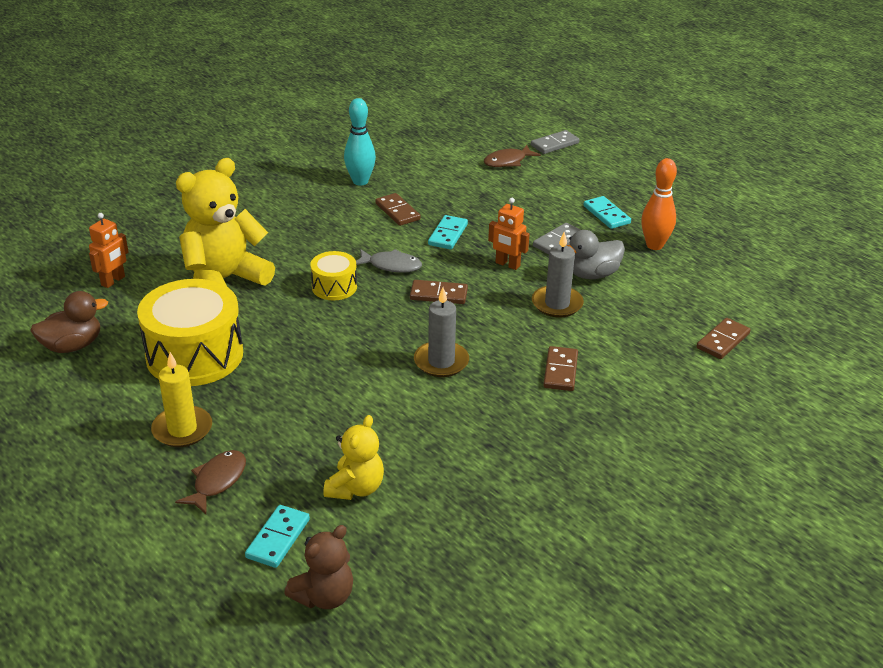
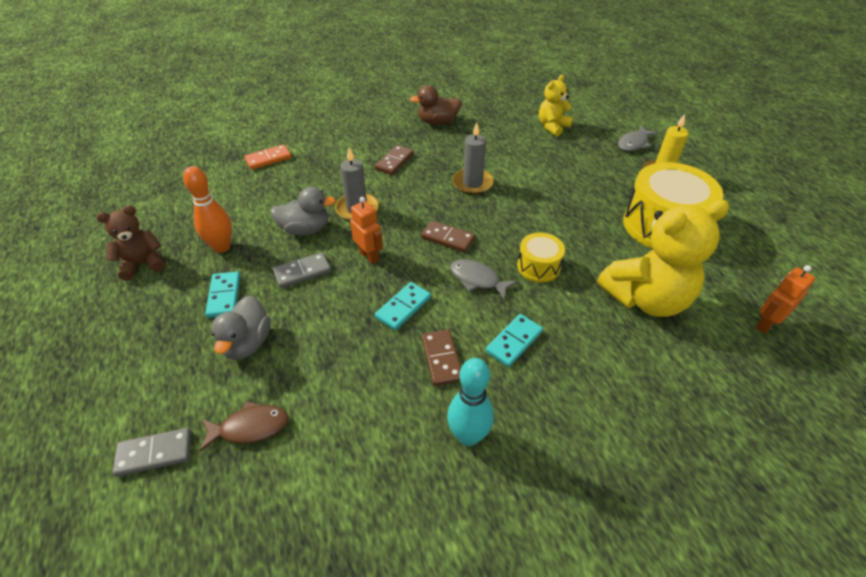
camera: 160 degrees left, 10 degrees up
brown duck [30,291,108,353] -> brown duck moved to [410,85,461,125]
brown fish [175,450,246,514] -> grey fish [618,125,658,151]
turquoise domino [245,505,310,568] -> turquoise domino moved to [486,314,543,367]
brown teddy bear [284,525,353,609] -> brown teddy bear moved to [96,205,165,281]
brown domino [697,318,751,359] -> orange domino [244,144,292,170]
none -> grey duck [211,296,271,360]

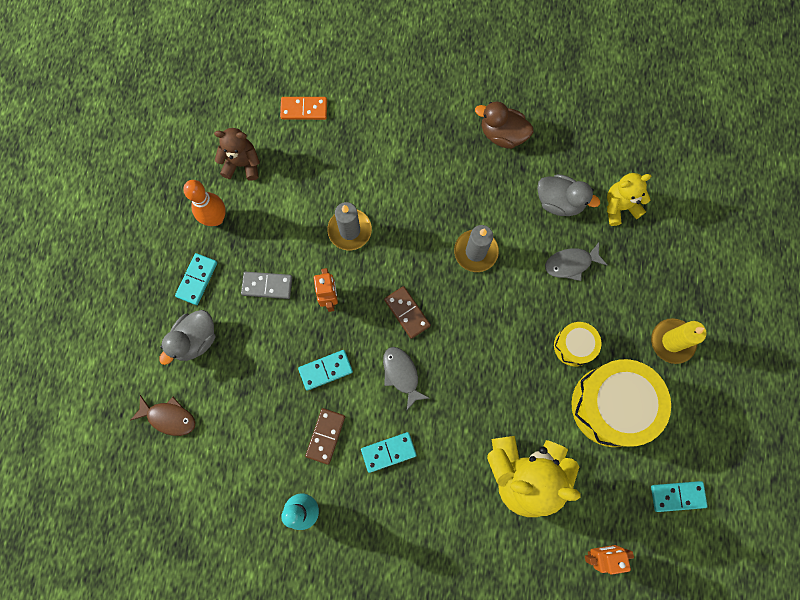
camera: 30 degrees right, 30 degrees up
brown teddy bear [96,205,165,281] -> brown teddy bear moved to [214,128,260,181]
grey domino [112,428,191,477] -> none
grey duck [270,187,336,235] -> grey duck moved to [537,174,600,216]
brown domino [375,145,414,175] -> none
yellow drum [517,233,565,282] -> yellow drum moved to [554,322,602,367]
grey fish [618,125,658,151] -> grey fish moved to [545,243,607,281]
none -> turquoise domino [651,481,707,512]

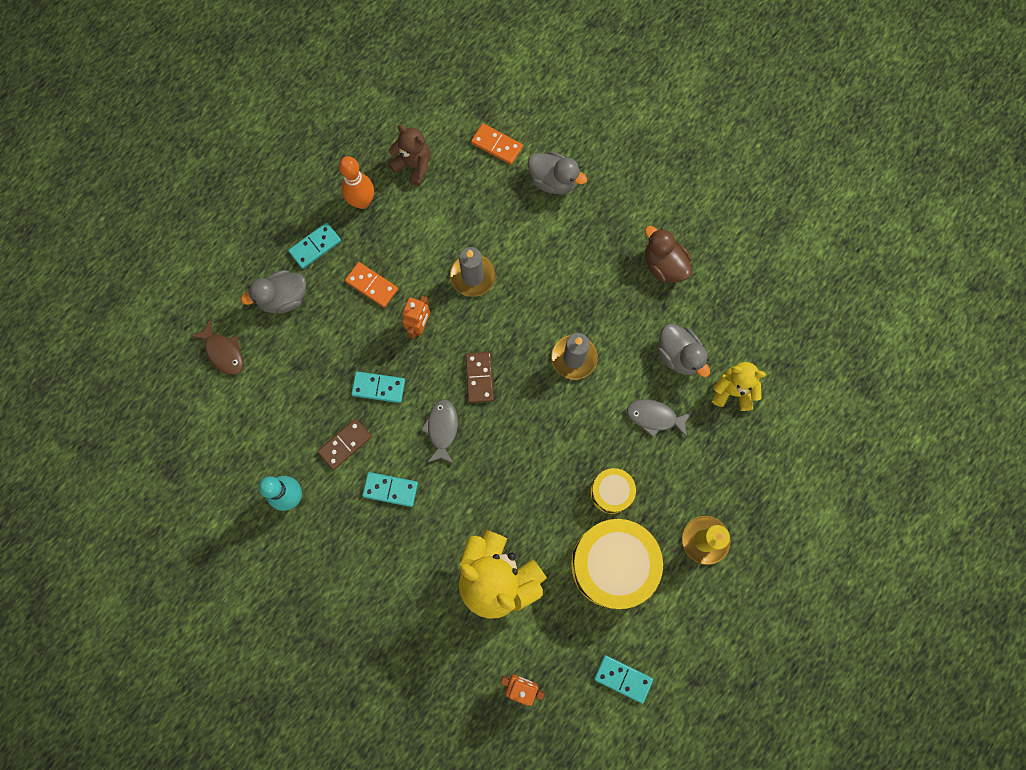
camera: 30 degrees right, 0 degrees up
grey domino [241,272,292,299] -> orange domino [345,262,398,307]
none -> grey duck [528,151,587,194]

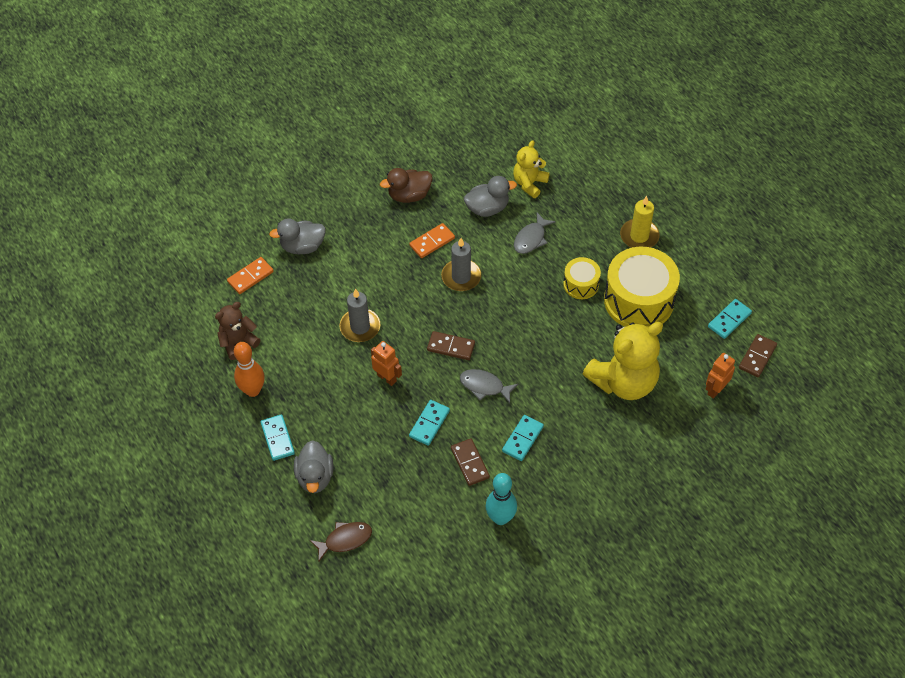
camera: 70 degrees left, 20 degrees down
orange domino [345,262,398,307] -> orange domino moved to [409,223,455,258]
grey duck [528,151,587,194] -> grey duck turned 150 degrees counterclockwise [269,218,326,254]
none -> brown domino [739,334,777,377]

